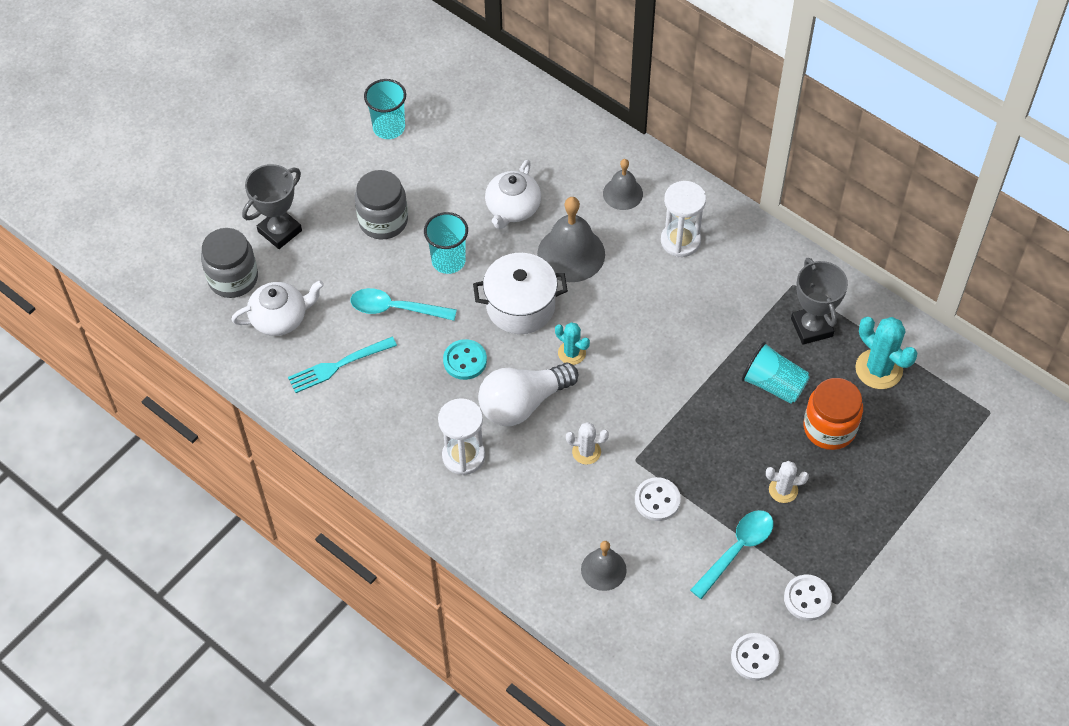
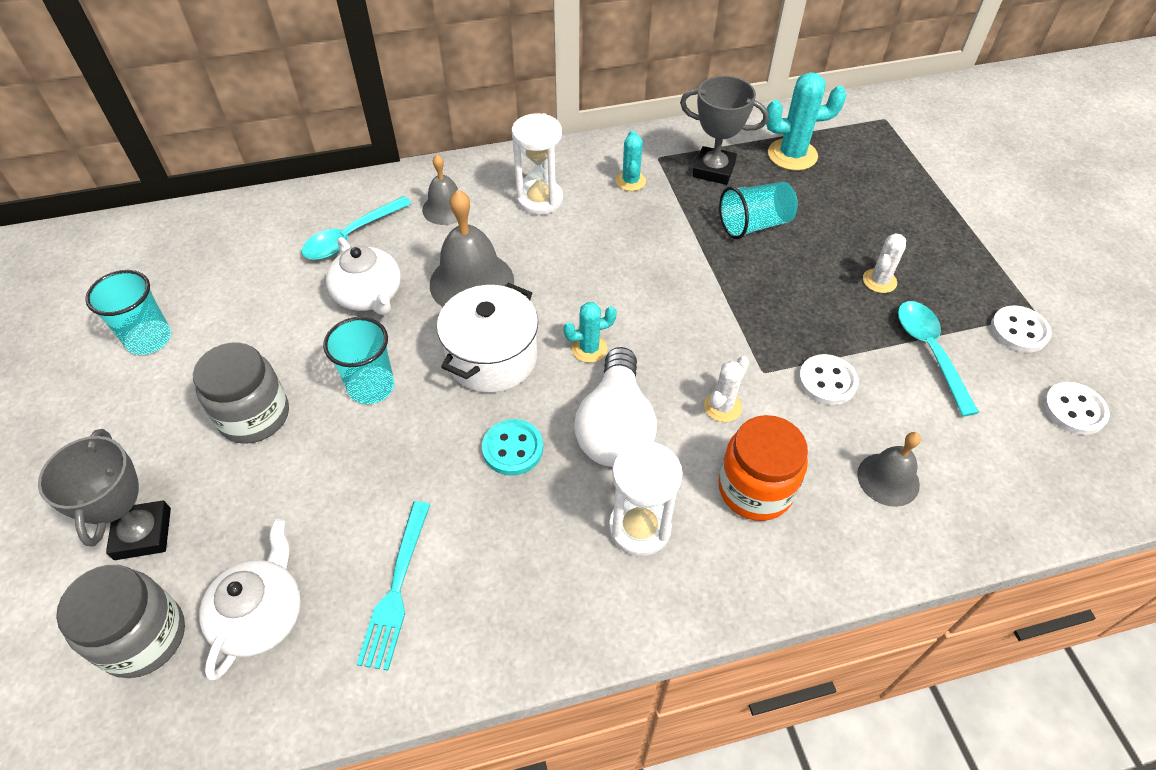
camera: 55 degrees left, 5 degrees down
turquoise spoon [351,288,457,321] -> turquoise spoon moved to [302,196,412,260]
orange jar [804,378,863,450] -> orange jar moved to [718,415,808,521]
none -> turquoise cactus [616,130,646,191]

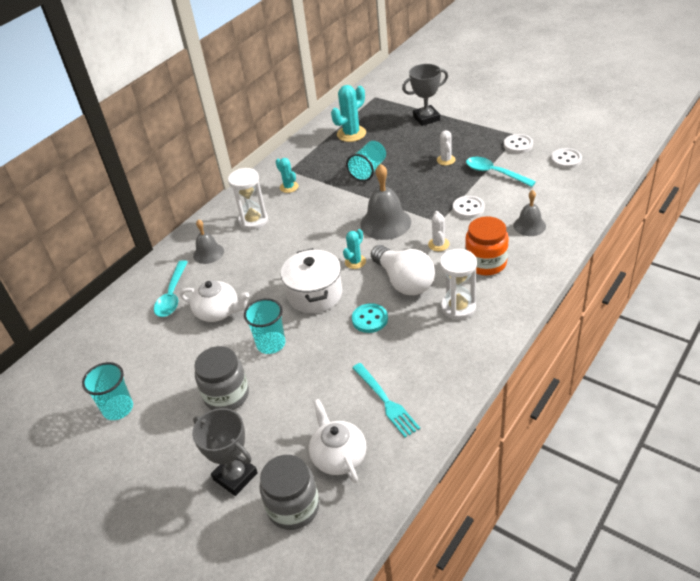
camera: 35 degrees left, 10 degrees down
grey bell [430,190,514,307] -> grey bell moved to [360,164,411,240]
grey trophy [680,76,769,185] -> grey trophy moved to [402,64,448,126]

